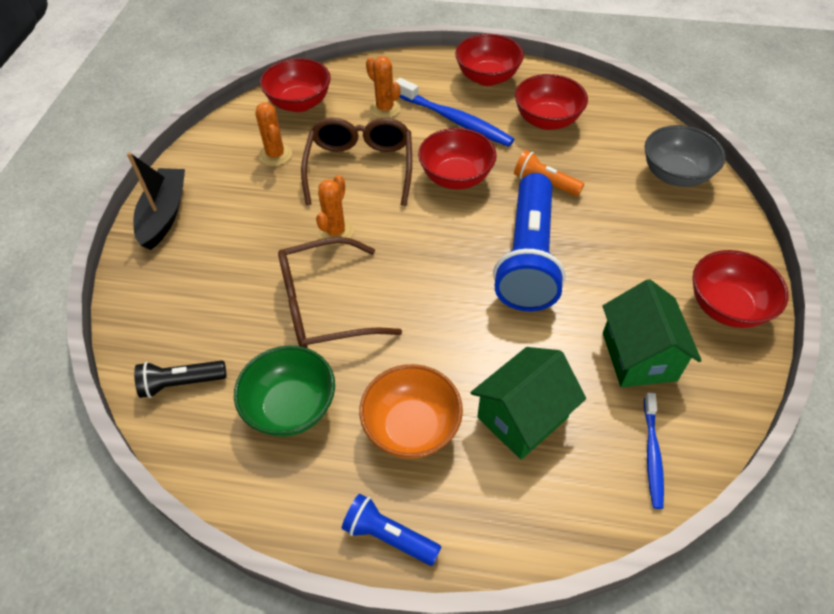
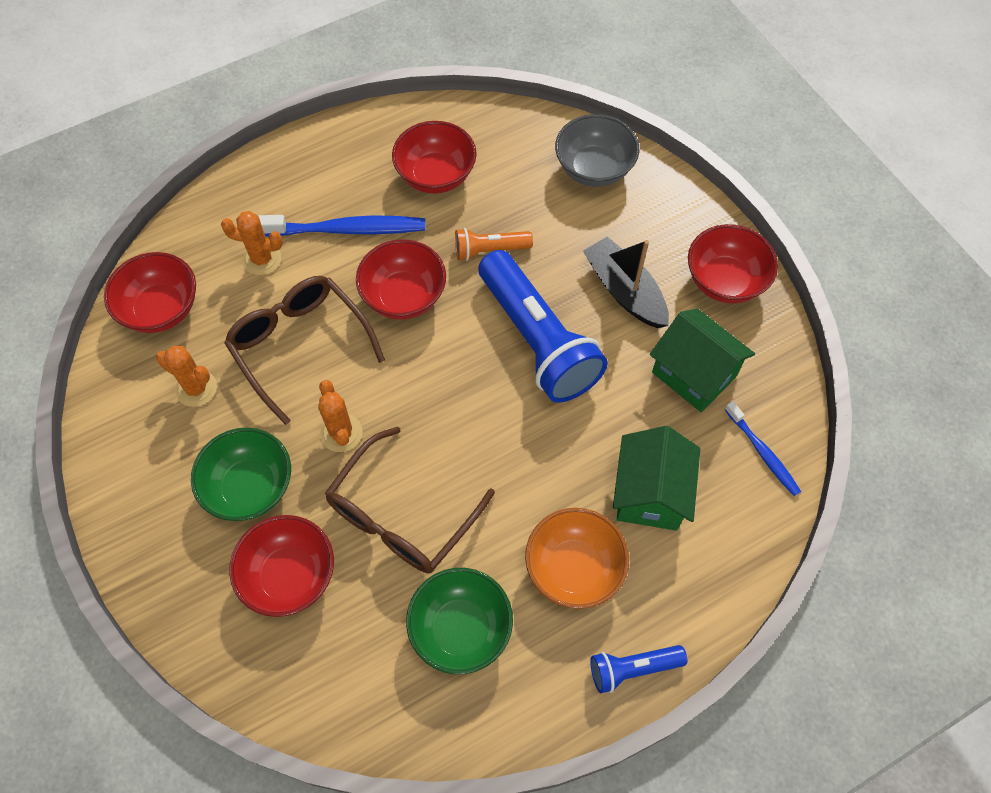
camera: 40 degrees left, 10 degrees up
black boat [127,152,185,250] -> black boat moved to [583,237,669,328]
black flashlight [134,361,226,398] -> none
red bowl [455,34,524,86] -> red bowl moved to [229,515,334,617]
none -> green bowl [191,427,291,521]

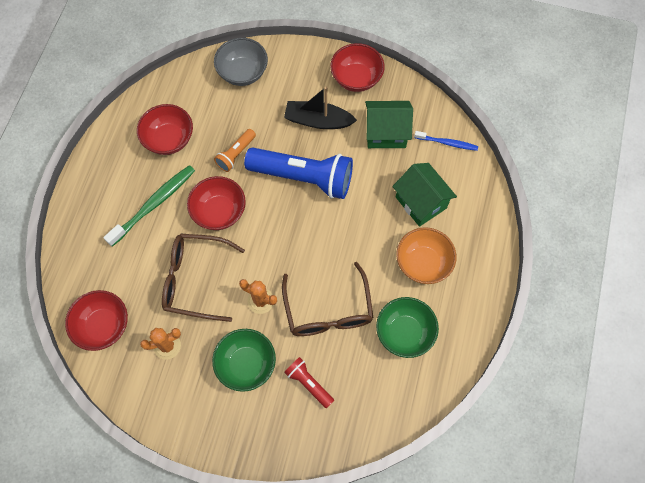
camera: 45 degrees left, 5 degrees up
orange cactus [221,211,283,275] -> none
red bowl [229,515,334,617] -> red flashlight [284,357,334,408]
blue toothbrush [258,215,426,237] -> green toothbrush [103,165,195,247]
blue flashlight [590,645,687,694] -> none

